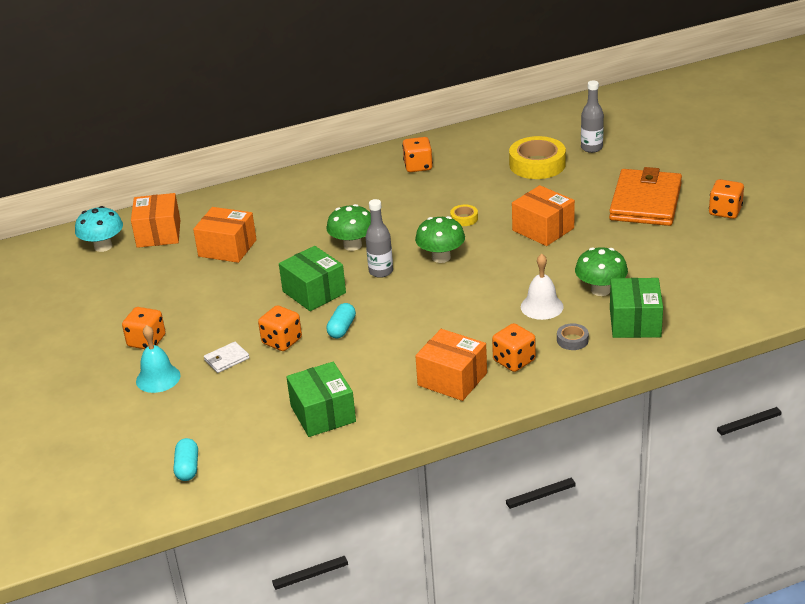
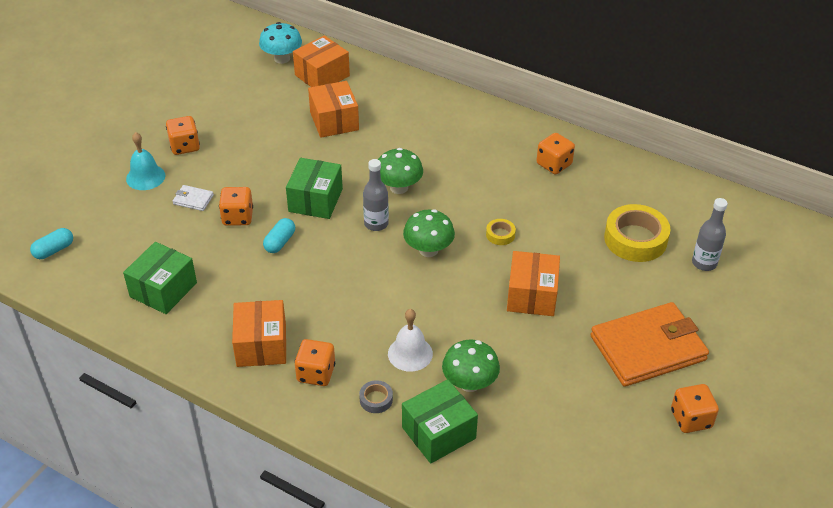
camera: 50 degrees right, 10 degrees up
turquoise capsule [326,303,356,338] -> turquoise capsule turned 45 degrees counterclockwise [263,218,295,253]

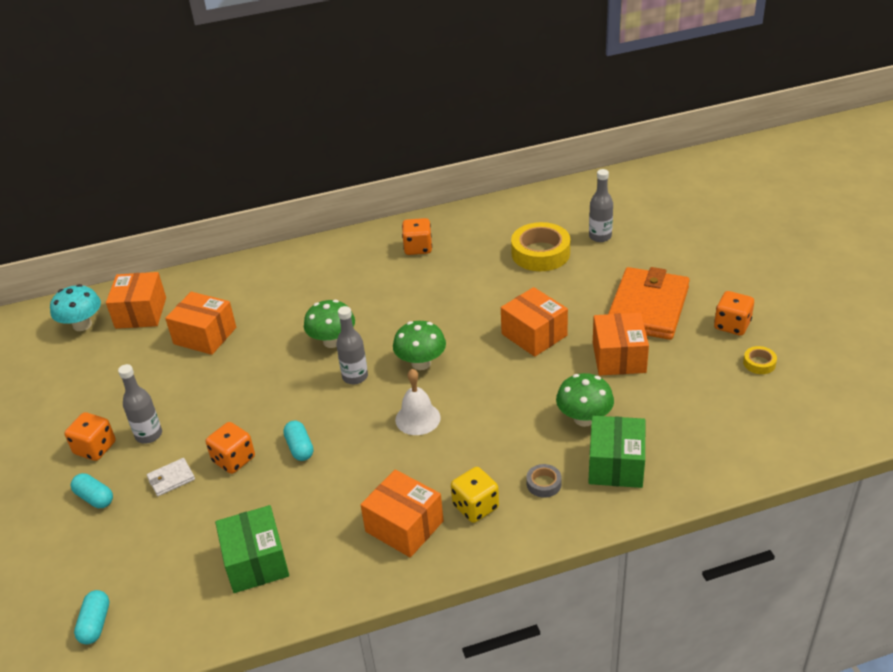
camera: 45 degrees left, 5 degrees down
turquoise bell [126,132,165,190] -> turquoise capsule [71,473,113,508]
green box [286,158,343,219] -> none
orange dice [295,339,335,386] -> yellow dice [451,467,499,523]
white bell [388,309,433,372] -> white bell moved to [395,369,441,435]
yellow tape [486,219,516,245] -> yellow tape moved to [743,346,777,374]
none -> grey bottle [118,364,162,444]
none -> orange box [593,313,649,376]

